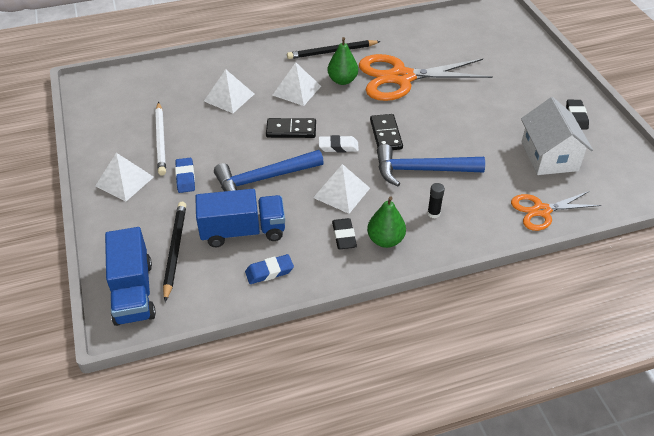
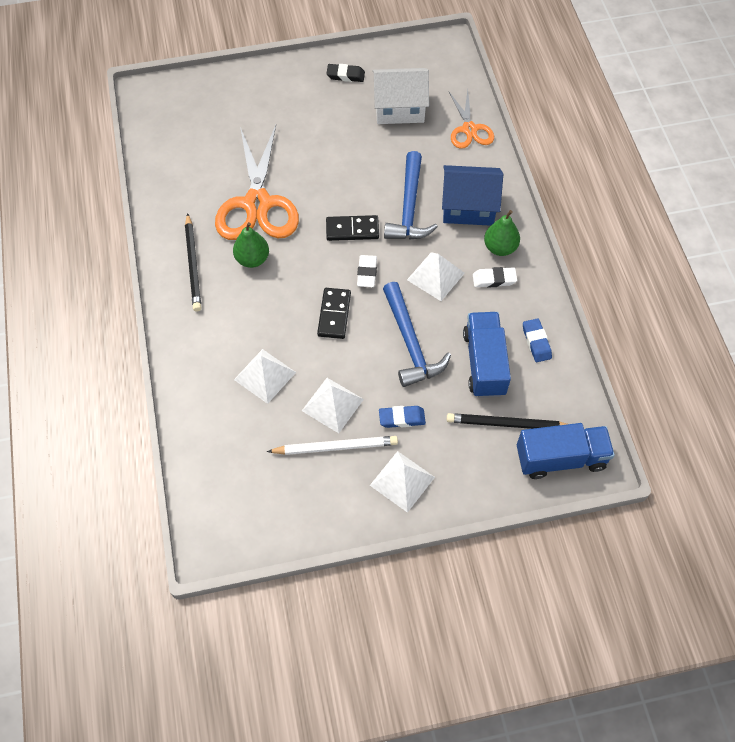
camera: 85 degrees left, 15 degrees up
white pyramid [272,63,321,106] -> white pyramid moved to [302,378,364,433]
black eraser [332,218,357,249] -> white eraser [473,267,517,288]
black glue stick [427,183,445,218] -> blue house [442,165,503,226]

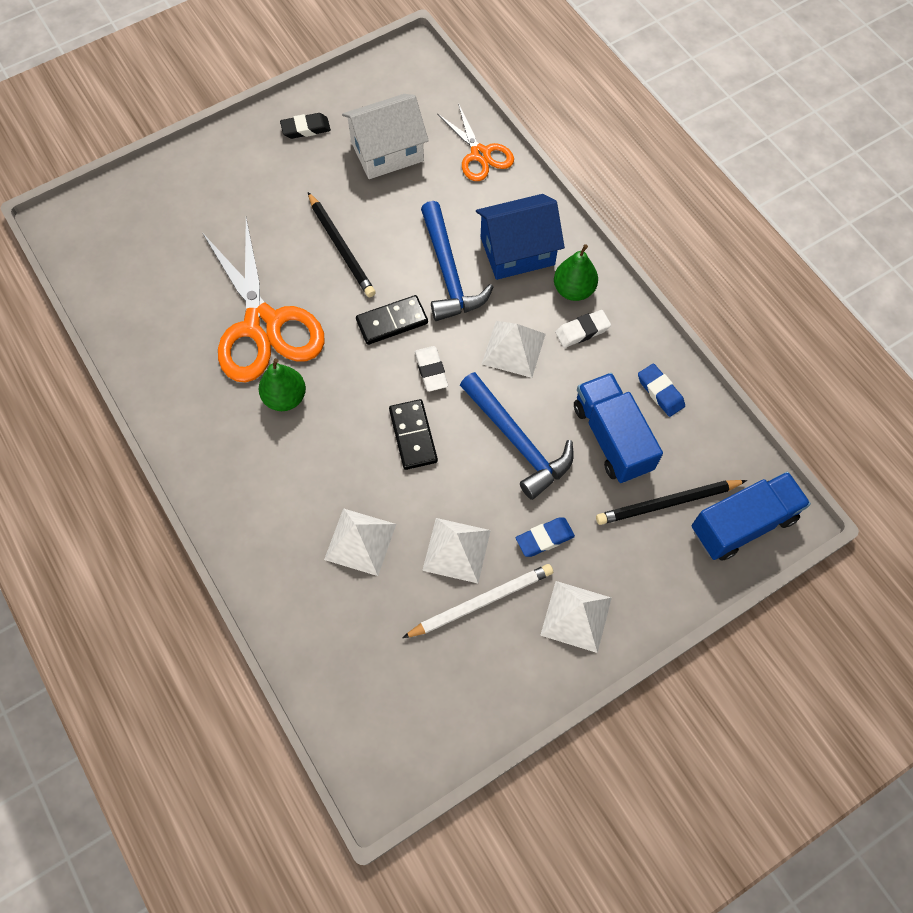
camera: 20 degrees left, 5 degrees up
black pencil [185,213,201,311] -> black pencil moved to [308,192,376,297]

